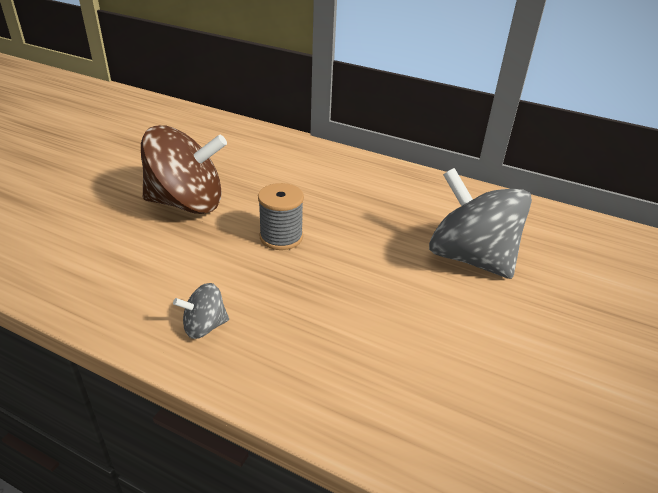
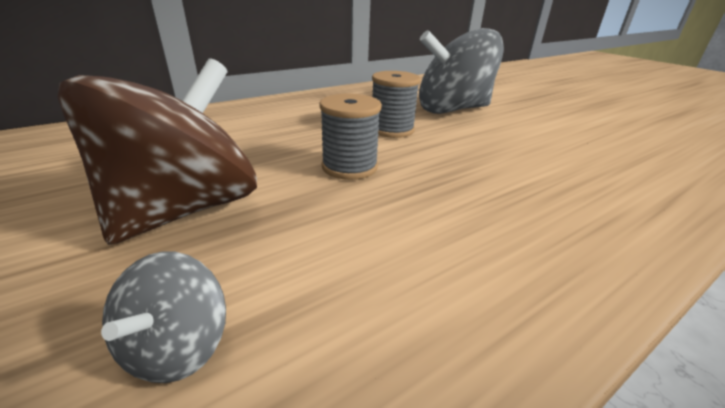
camera: 60 degrees left, 5 degrees down
grey spinning top [173,283,229,339] -> grey spinning top moved to [101,251,226,383]
none -> grey spool [372,71,420,138]

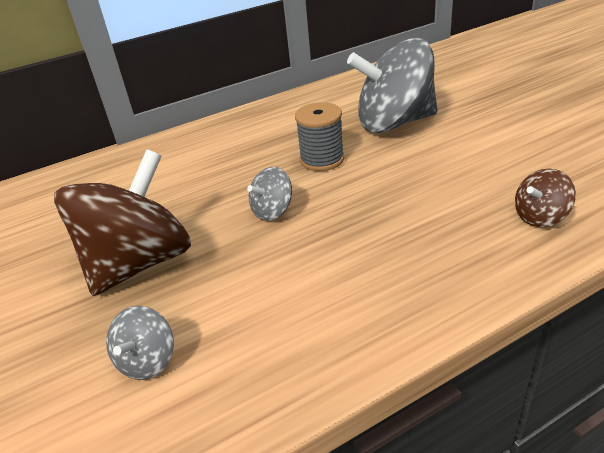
camera: 10 degrees right, 5 degrees up
grey spool [319,94,382,180] -> grey spinning top [247,167,292,221]
none -> brown spinning top [515,169,576,227]

